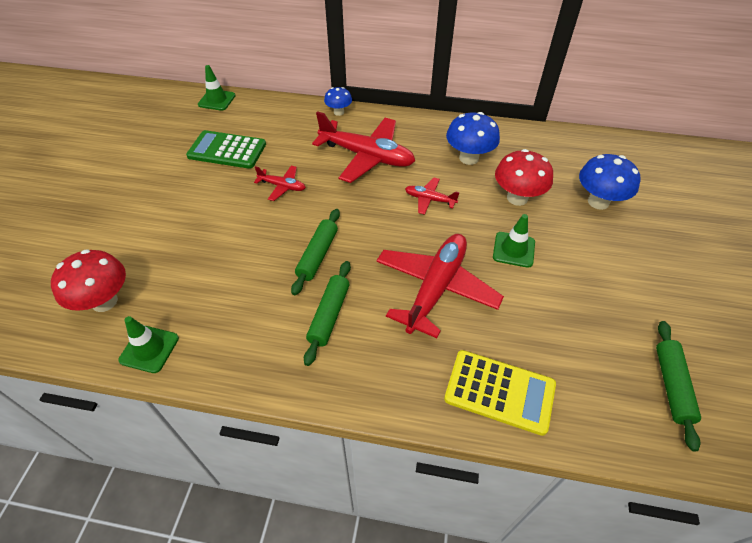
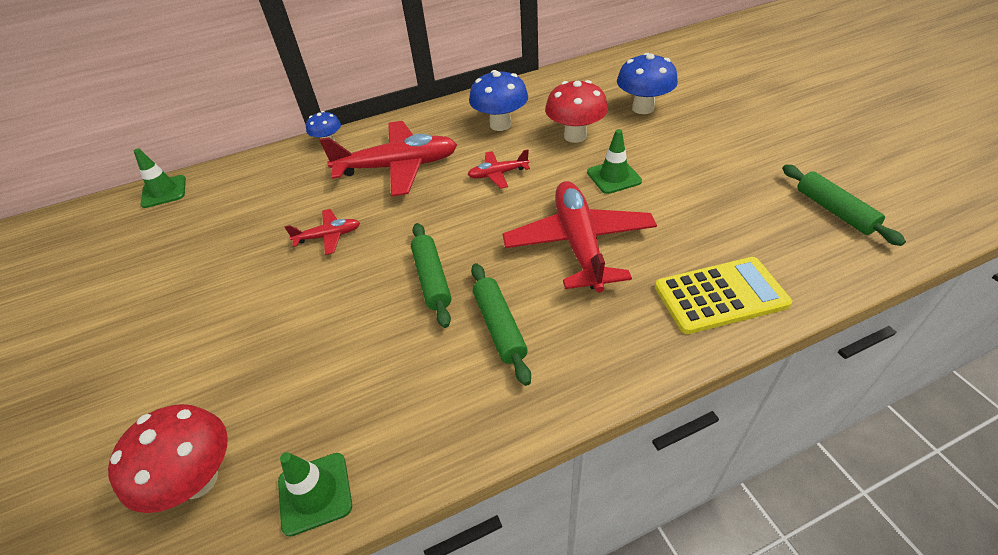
camera: 30 degrees left, 5 degrees down
green calculator [186,130,266,169] -> none

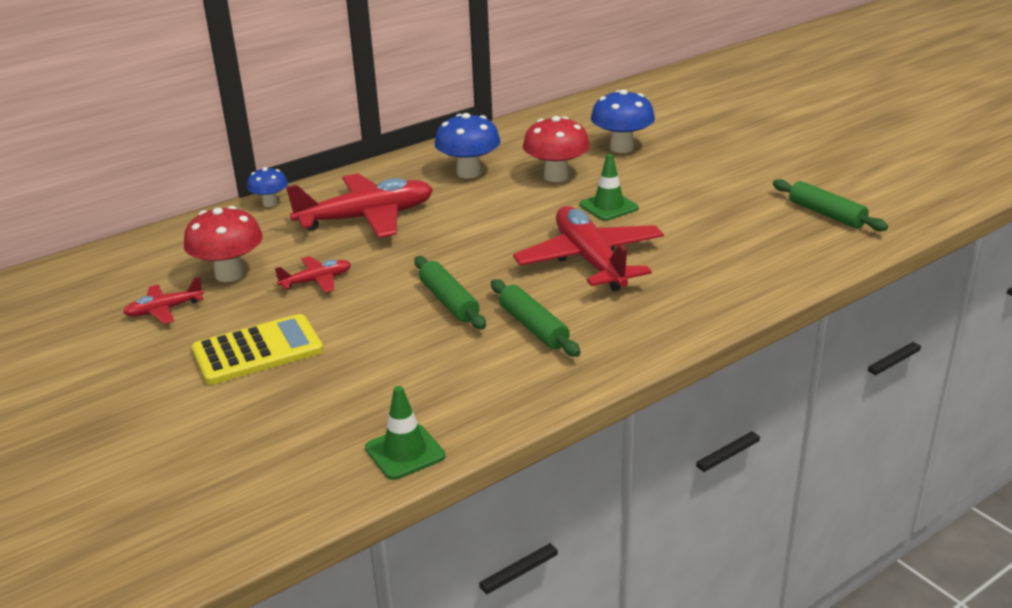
camera: 15 degrees left, 15 degrees down
red mushroom [108,404,228,513] -> red mushroom moved to [184,206,263,282]
green traffic cone [134,148,186,208] -> none
red plane [467,149,530,189] -> red plane moved to [123,277,204,324]
yellow calculator [655,257,792,334] -> yellow calculator moved to [192,314,323,385]

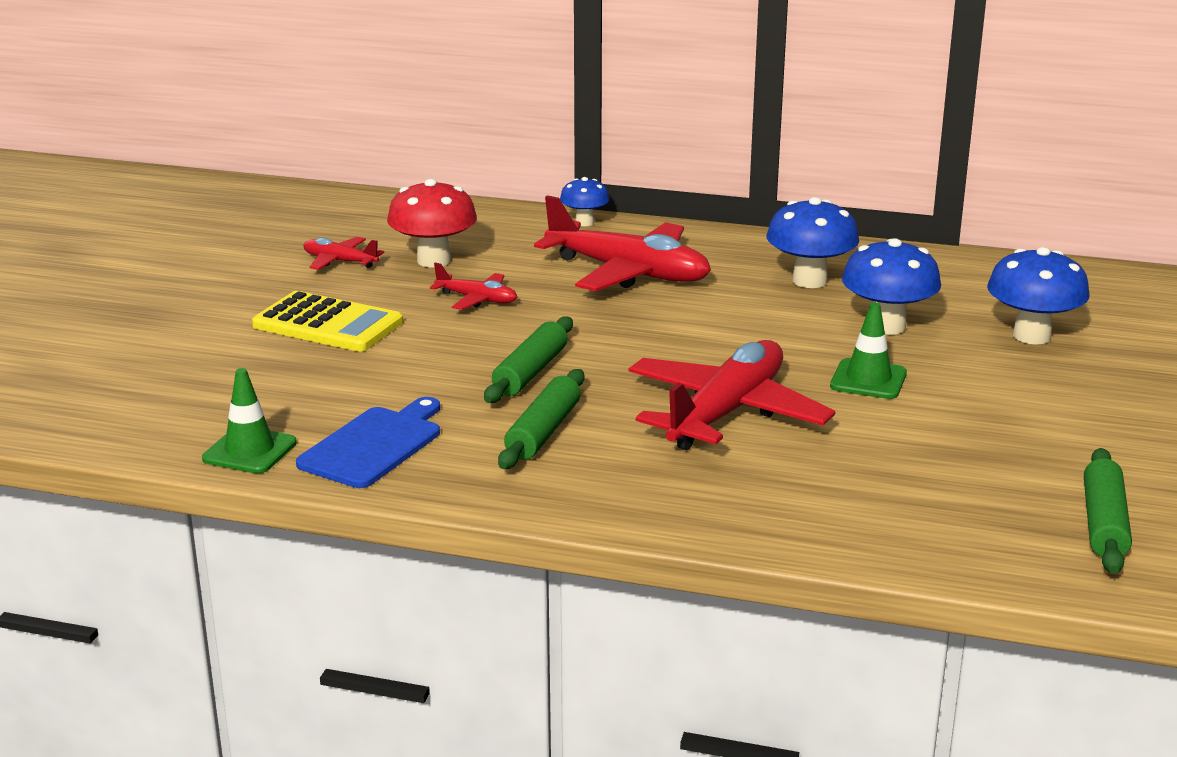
camera: 50 degrees right, 5 degrees down
red mushroom [523,116,590,182] -> blue mushroom [842,238,941,335]
none -> blue cutting board [296,397,440,488]

